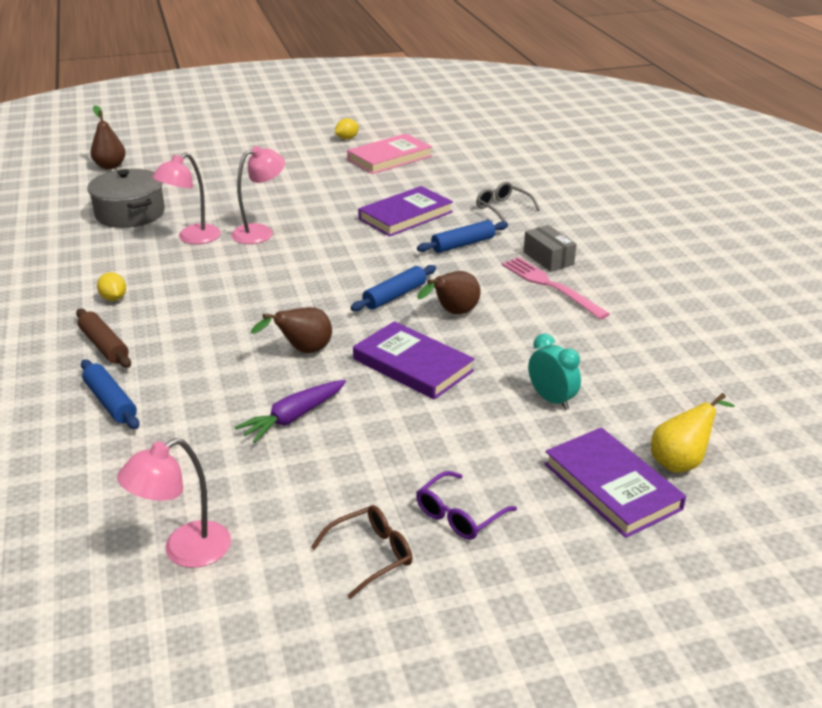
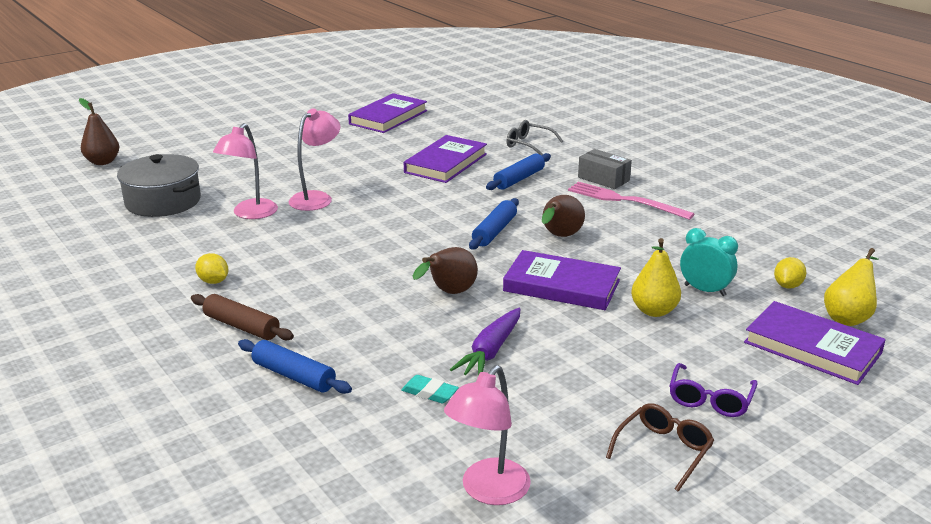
camera: 20 degrees left, 5 degrees down
yellow lemon [335,118,359,139] -> yellow lemon moved to [774,257,806,289]
pink book [347,133,432,174] -> purple book [348,93,427,133]
none -> turquoise eraser [401,375,459,404]
none -> yellow pear [631,238,681,317]

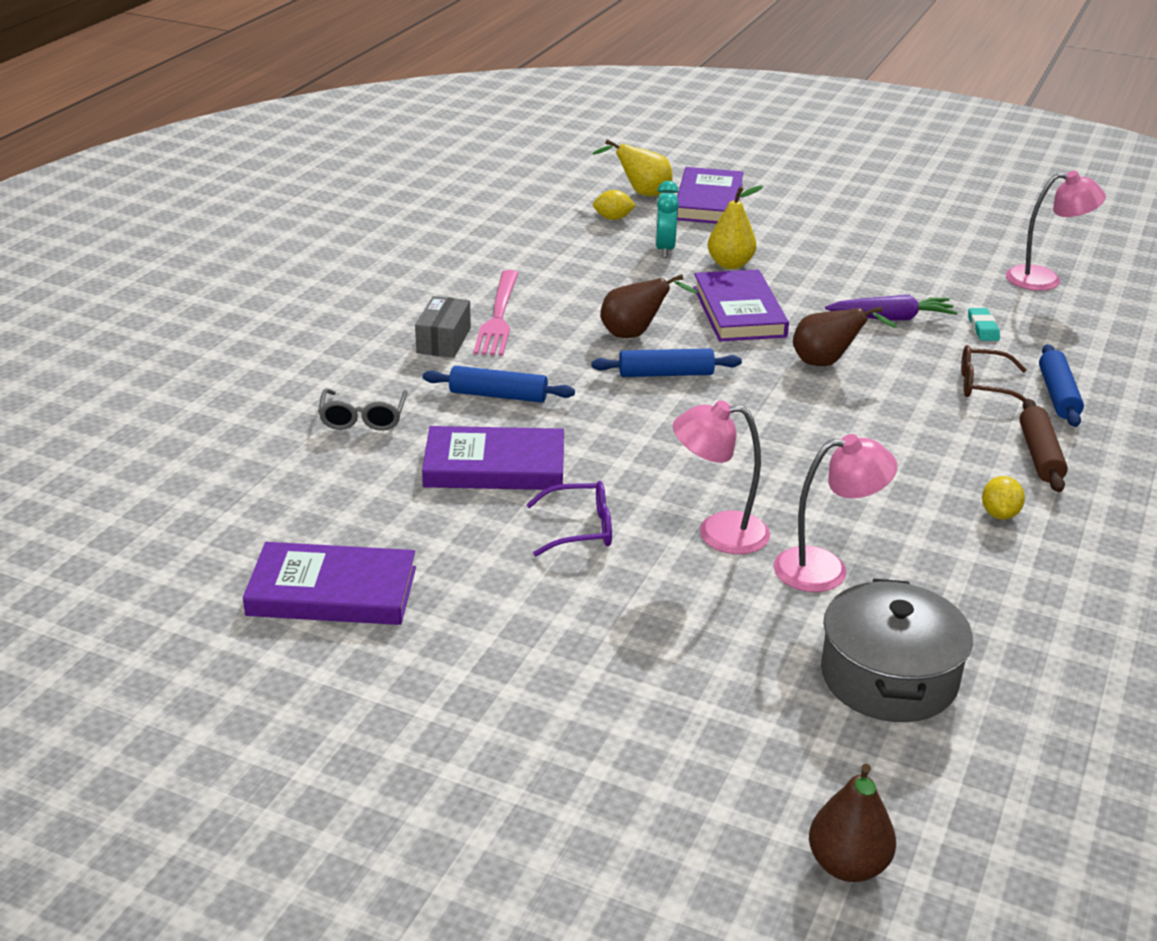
camera: 120 degrees left, 5 degrees up
brown glasses [606,403,714,492] -> brown glasses moved to [961,345,1027,402]
purple glasses [670,363,757,417] -> purple glasses moved to [526,481,612,556]

